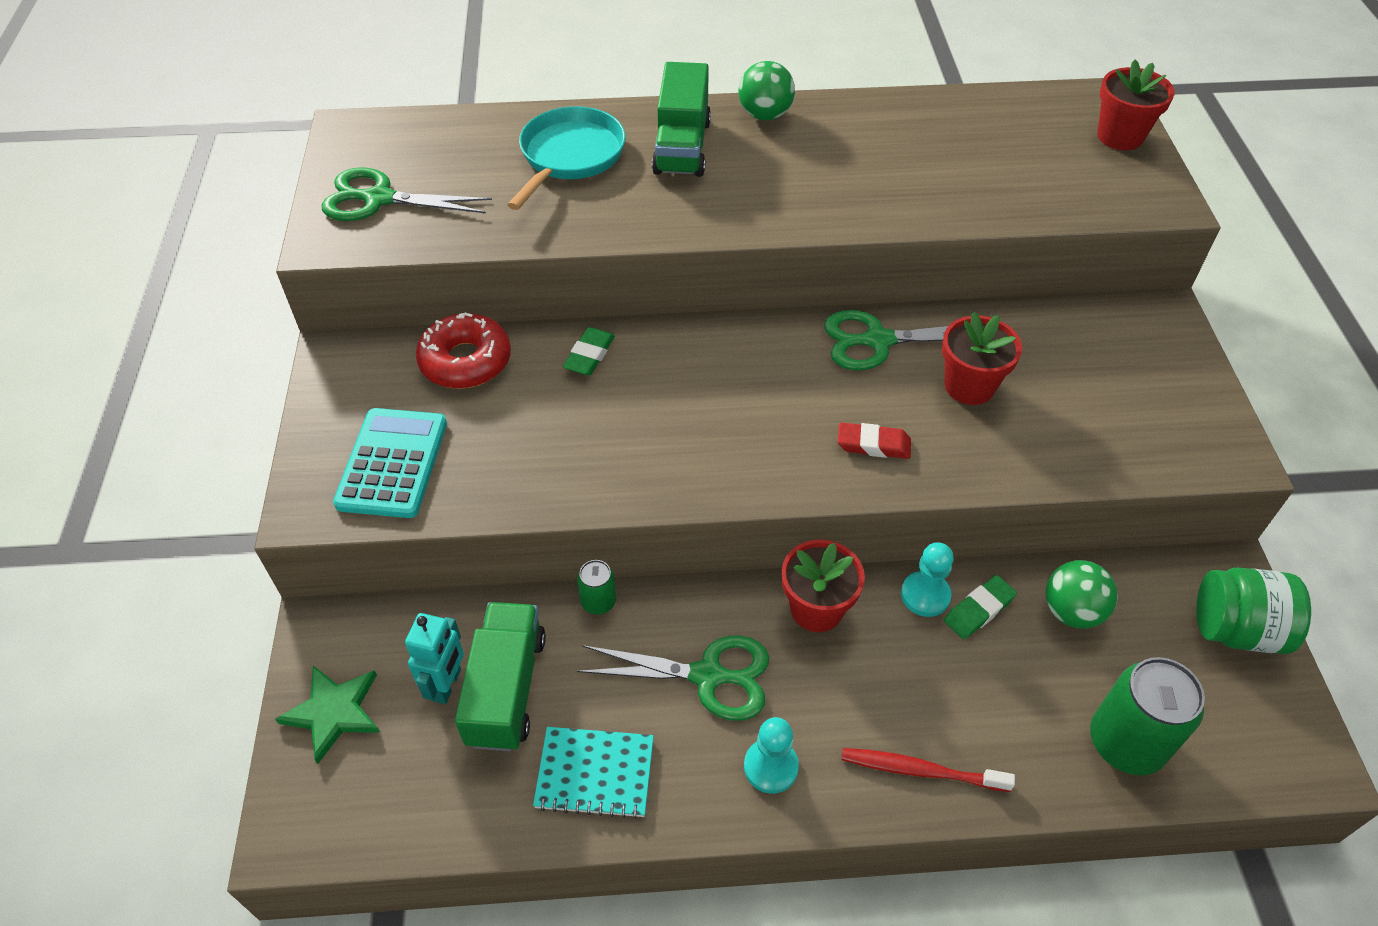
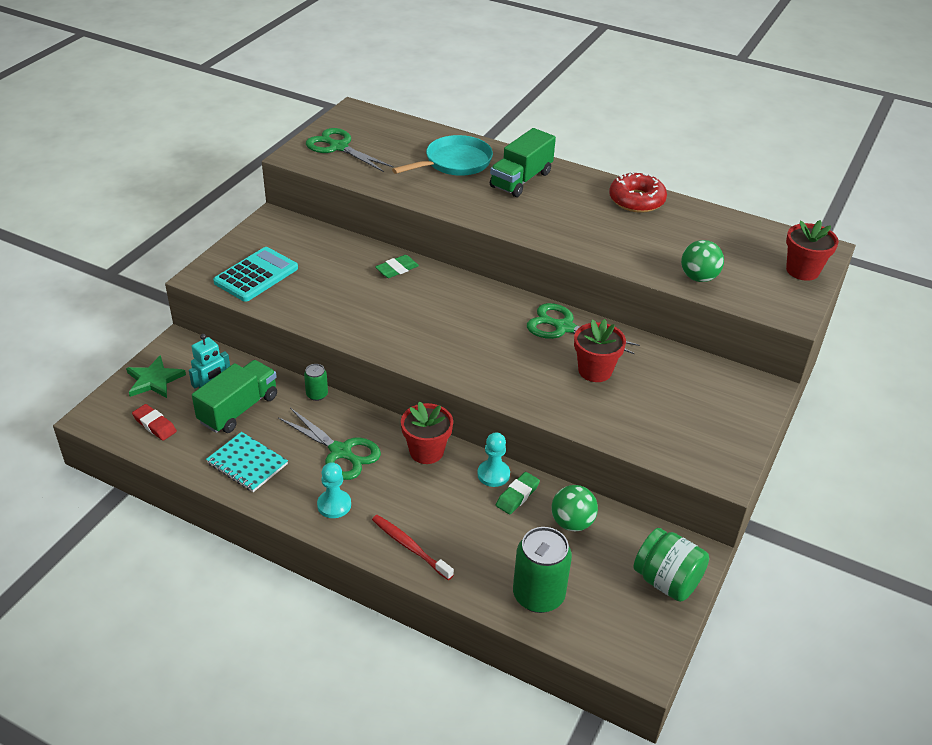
camera: 30 degrees right, 10 degrees down
red donut [416,312,511,389] -> red donut moved to [609,172,667,213]
green ball [739,61,795,120] -> green ball moved to [681,240,724,282]
red eraser [838,423,911,459] -> red eraser moved to [132,404,177,440]
green eraser [944,575,1017,639] -> green eraser turned 45 degrees counterclockwise [496,472,540,514]

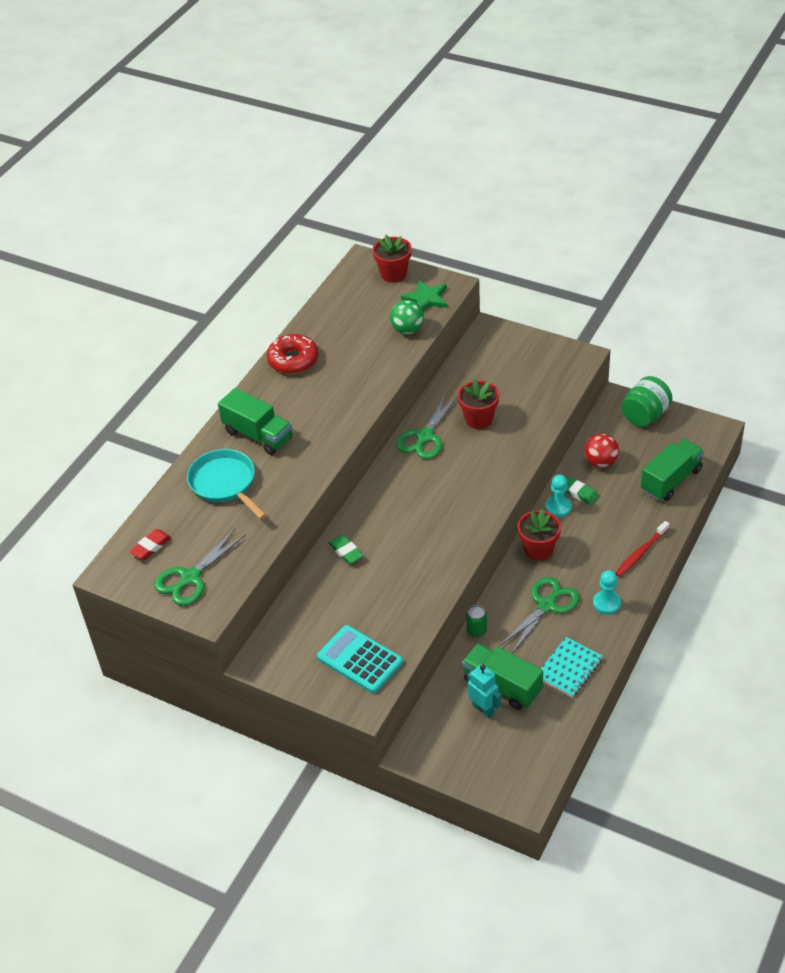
camera: 85 degrees left, 5 degrees up
green star [126,355,186,398] -> green star moved to [401,280,447,311]
red eraser [132,404,177,440] -> red eraser moved to [129,529,171,560]
green can [513,527,572,613] -> green truck [641,439,704,501]
green ball [551,485,598,531] -> red ball [584,434,619,468]

